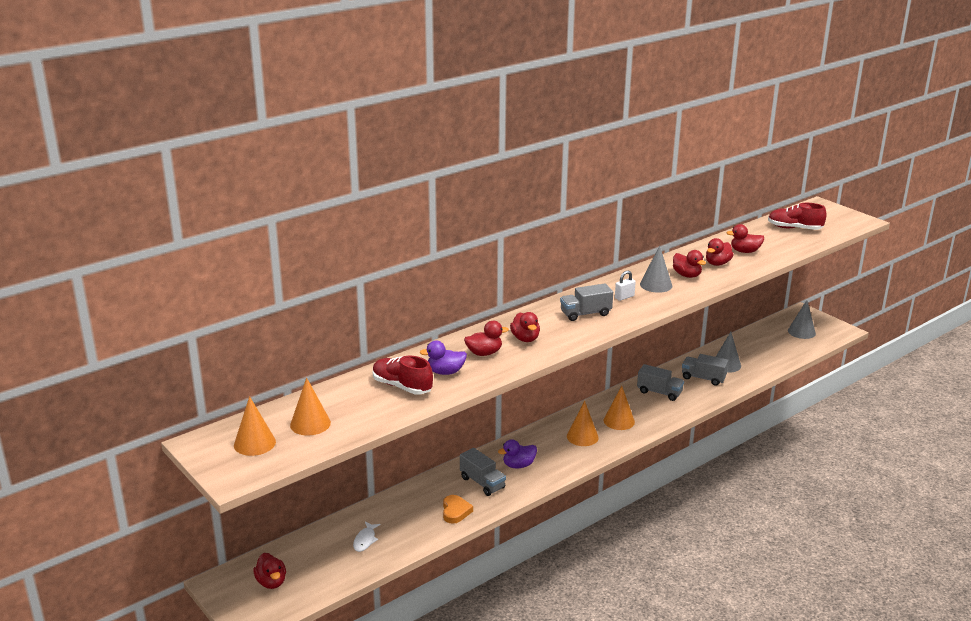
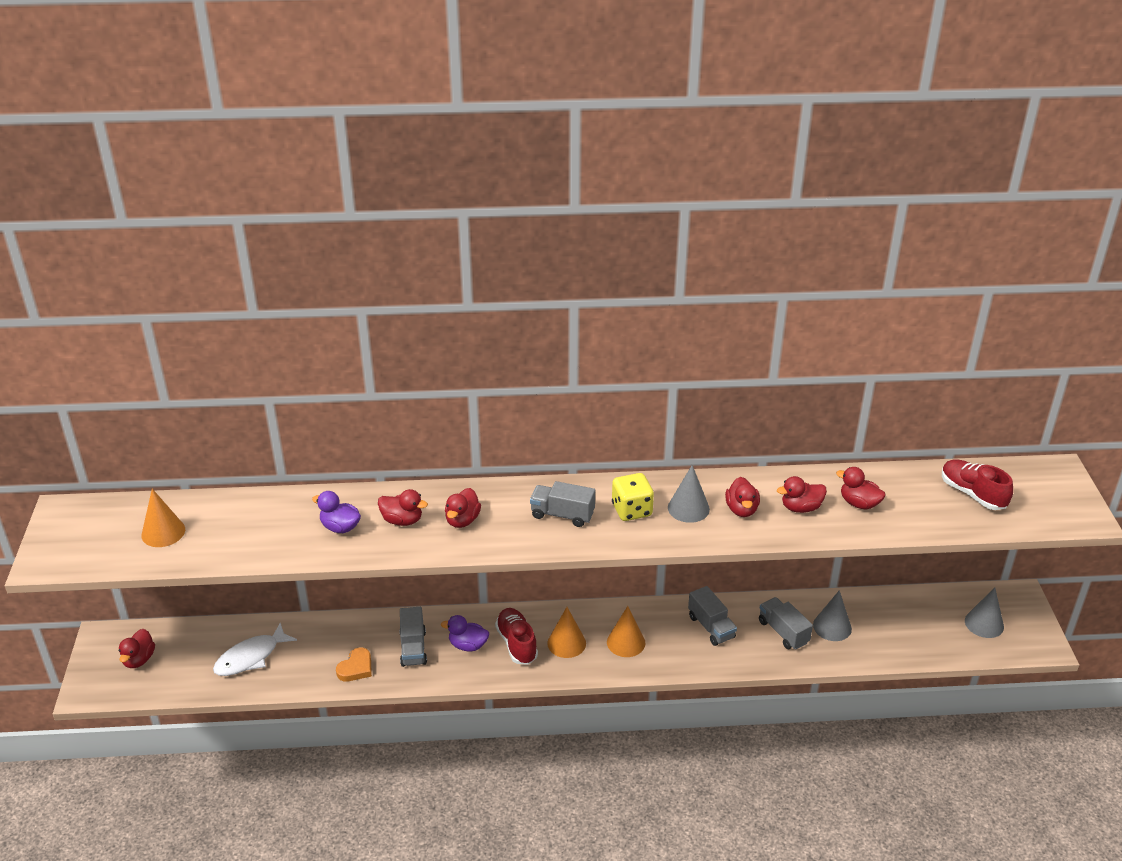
camera: 35 degrees right, 10 degrees up
orange cone [234,396,276,456] -> none
white fish [353,522,380,552] -> white fish [213,623,297,676], size x1.74
red shoe [373,356,433,394] -> red shoe moved to [495,608,538,665]
white padlock [615,271,636,301] -> yellow dice [612,473,654,521]

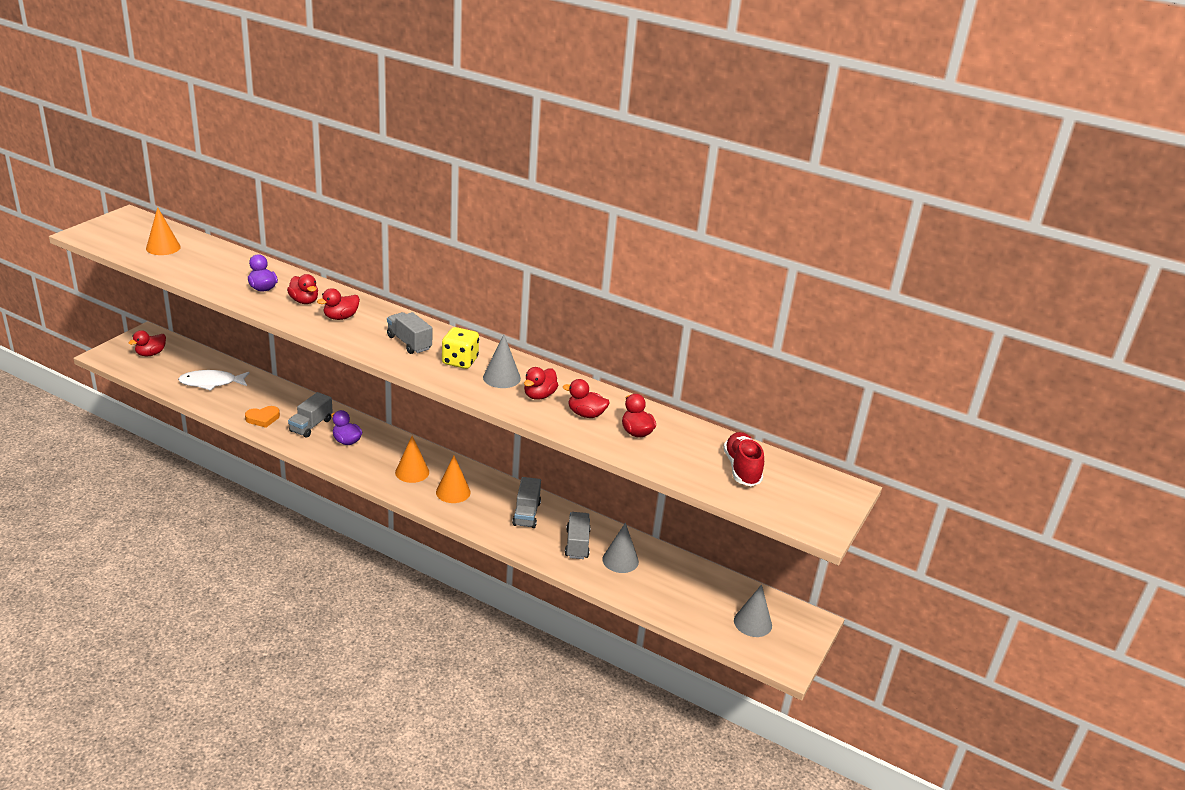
camera: 30 degrees right, 5 degrees down
red shoe [495,608,538,665] -> none

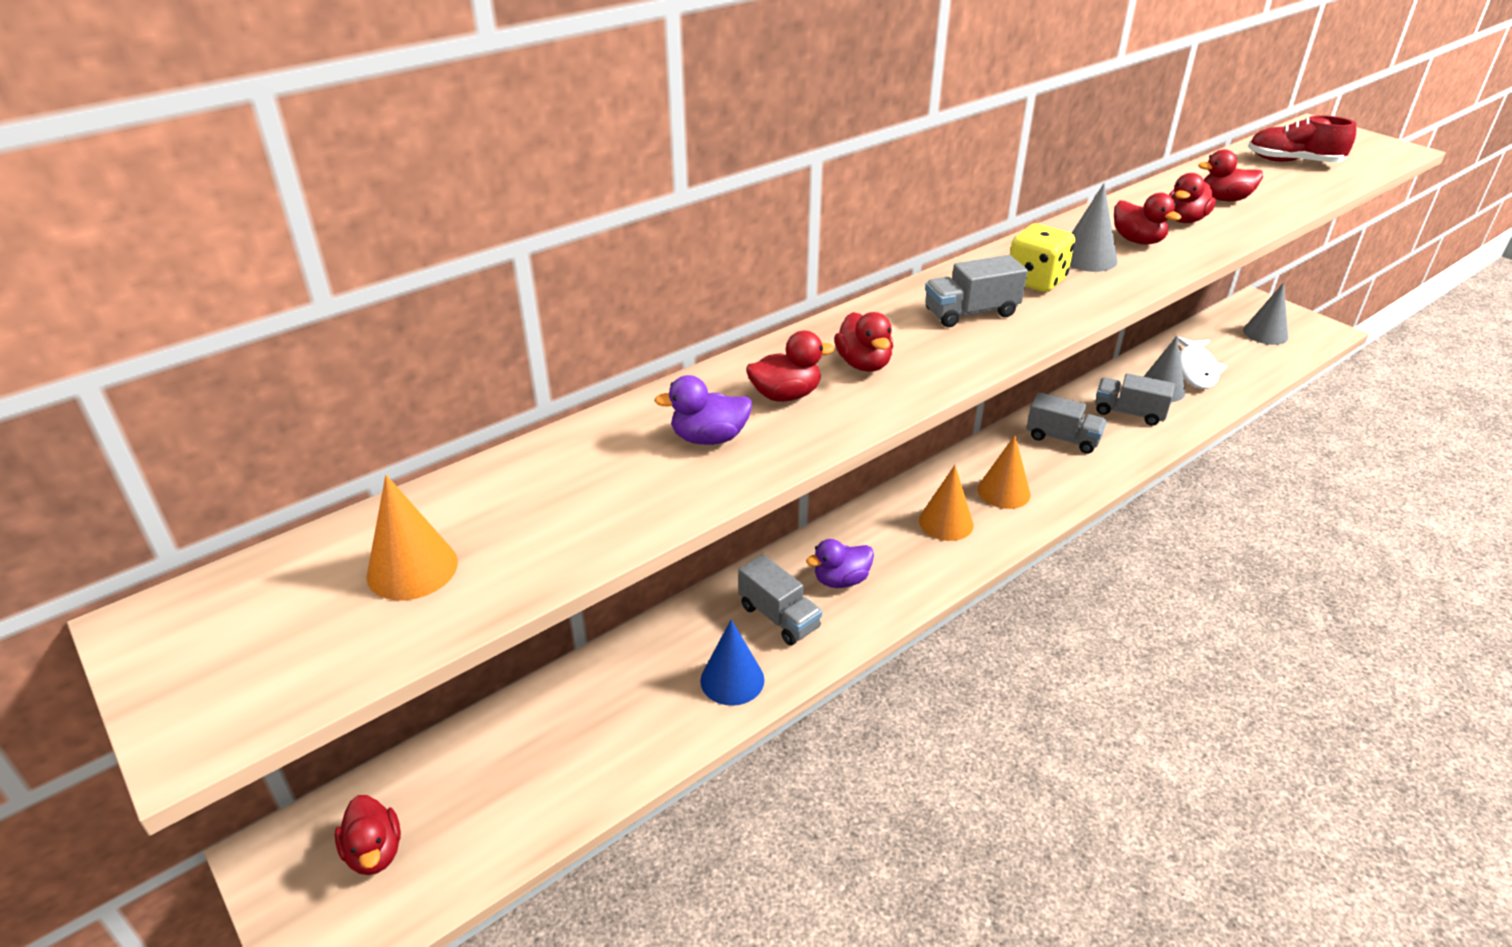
camera: 65 degrees left, 5 degrees up
white fish [178,370,250,391] -> white fish moved to [1174,336,1227,389]
orange heart [245,406,280,428] -> blue cone [700,619,765,706]

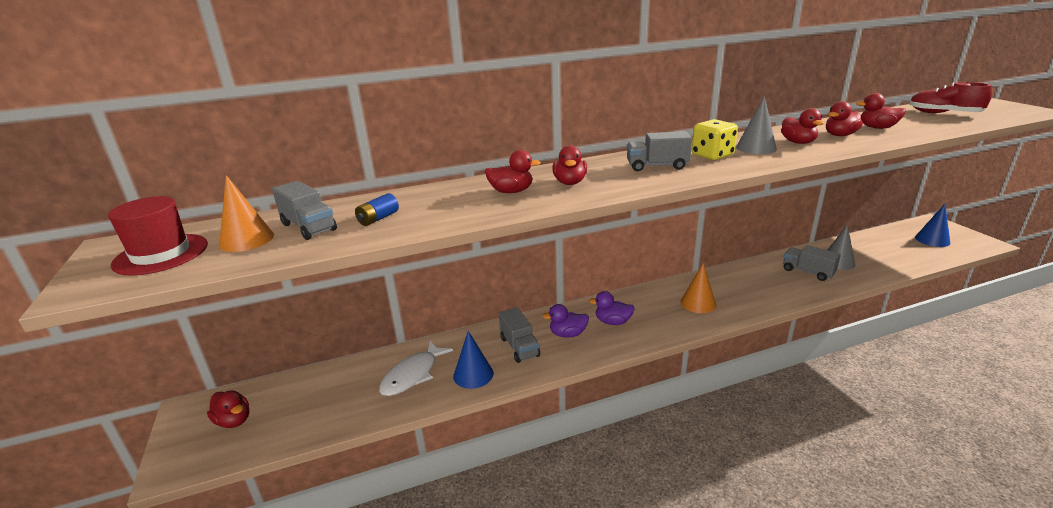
camera: 20 degrees right, 10 degrees down
red duck [335,795,401,875] -> red duck turned 45 degrees counterclockwise [207,390,249,428]
purple duck [654,375,752,445] -> purple duck moved to [589,291,635,325]
orange cone [919,465,974,541] -> none
grey truck [1026,392,1107,454] -> grey truck moved to [272,181,337,240]
white fish [1174,336,1227,389] -> white fish moved to [379,341,453,396]
grey cone [1243,282,1288,345] -> blue cone [915,204,950,247]
none -> red hat [108,196,208,276]
none -> blue battery [355,193,399,226]

